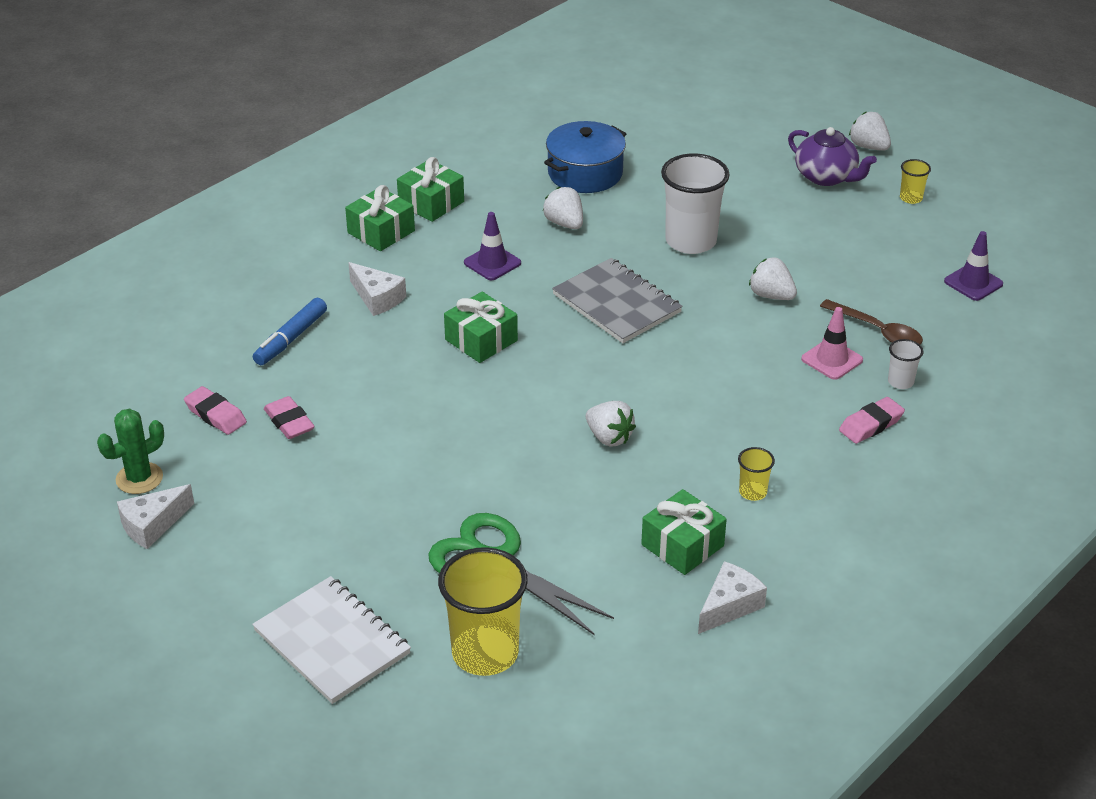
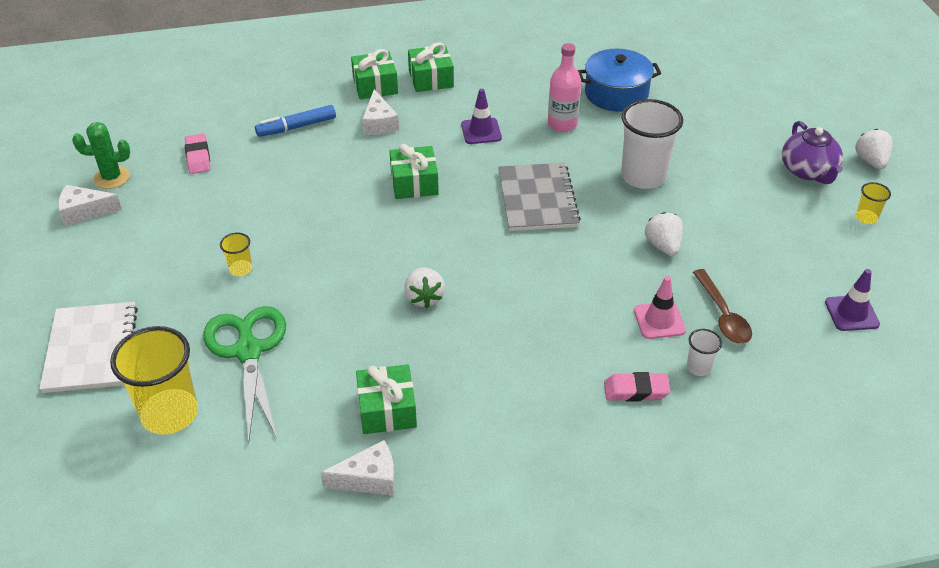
camera: 35 degrees right, 5 degrees up
pink eraser [264,396,315,439] -> none
green gift [397,157,464,222] -> green gift moved to [351,49,398,99]
white strawberry [543,187,583,229] -> pink bottle [548,43,581,132]
yellow cup [738,447,775,501] -> yellow cup moved to [220,232,252,276]

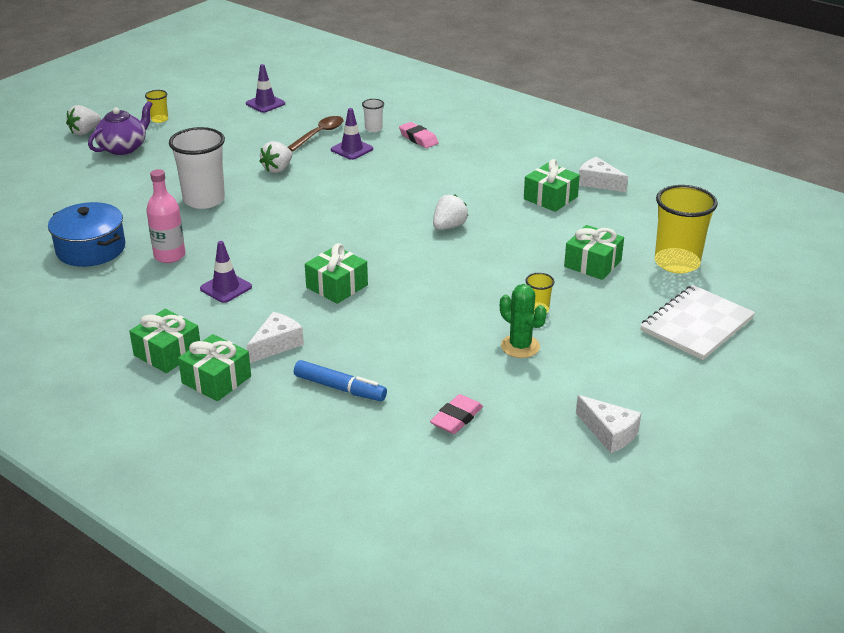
camera: 130 degrees left, 10 degrees down
green cactus [72,122,130,189] -> green cactus moved to [500,284,547,358]
green scissors [203,306,286,442] -> green gift [564,225,624,280]
grey notebook [498,163,581,231] -> none
pink traffic cone [634,276,686,339] -> purple traffic cone [331,108,373,160]

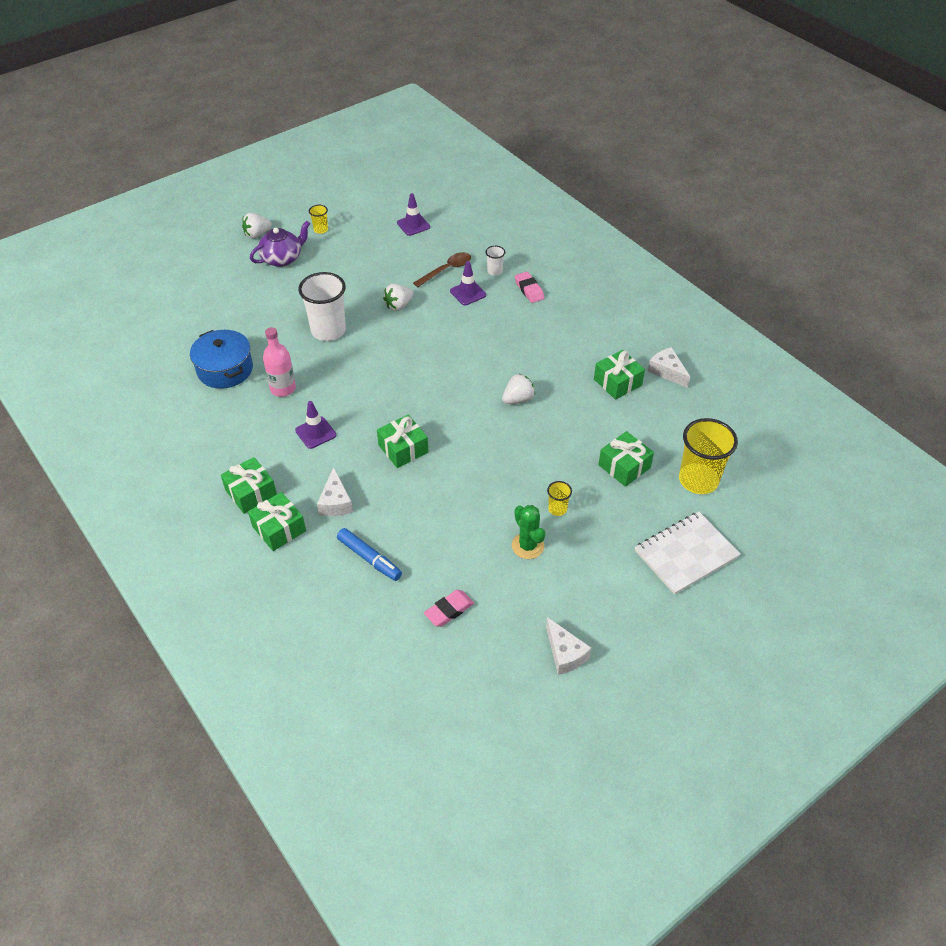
camera: 15 degrees right, 15 degrees up
white cheese [247,312,304,363] -> white cheese turned 120 degrees clockwise [317,467,353,516]

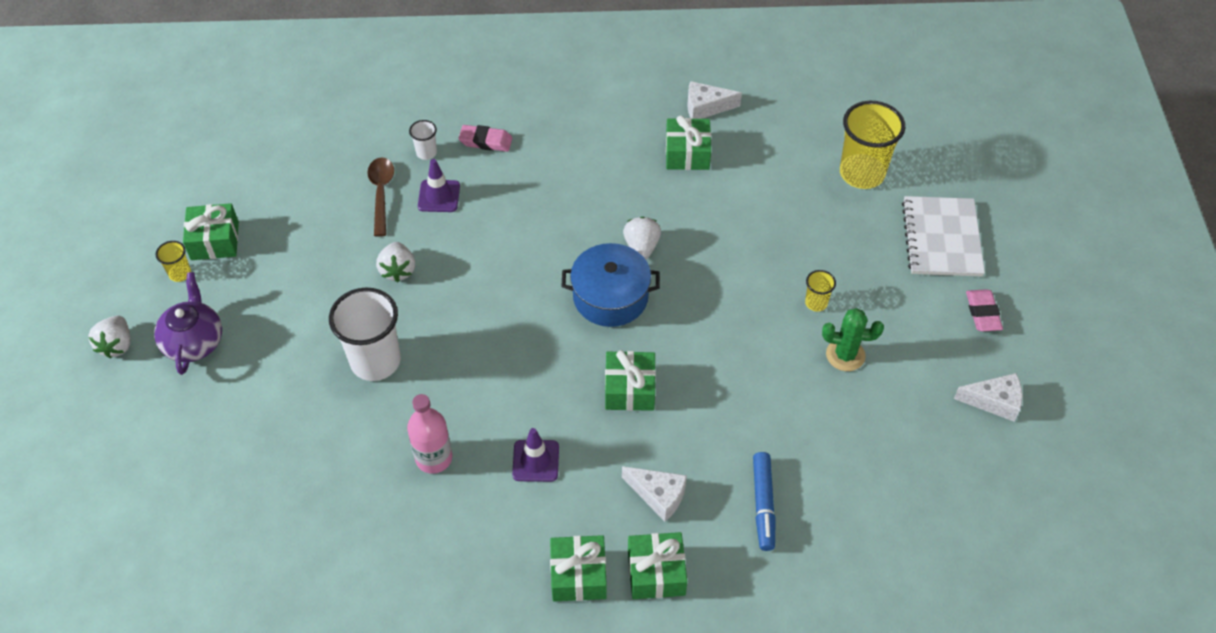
camera: 55 degrees left, 5 degrees up
blue pot [190,330,253,389] -> blue pot moved to [561,243,660,327]
blue marker [337,528,402,581] -> blue marker turned 105 degrees clockwise [753,452,776,551]
purple traffic cone [397,193,430,236] -> none
pink eraser [424,590,474,627] -> pink eraser moved to [966,289,1003,331]
green gift [599,431,654,487] -> green gift moved to [183,203,239,260]

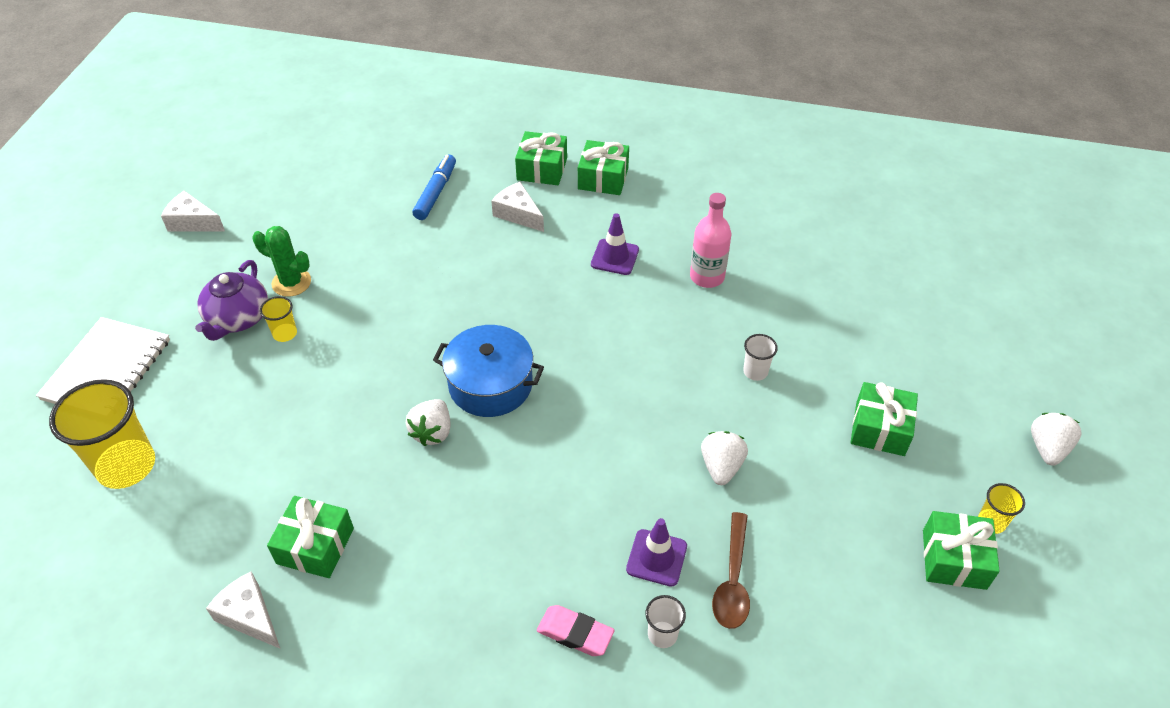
camera: 165 degrees left, 5 degrees down
purple teapot [154,272,222,375] -> purple teapot moved to [195,260,268,341]
white cup [329,288,401,381] -> white cup [743,334,778,381], size x0.46
green gift [605,350,656,411] -> green gift moved to [850,382,918,456]
white cheese [687,81,742,119] -> white cheese turned 150 degrees counterclockwise [206,572,280,648]
pink eraser [966,289,1003,331] -> none

